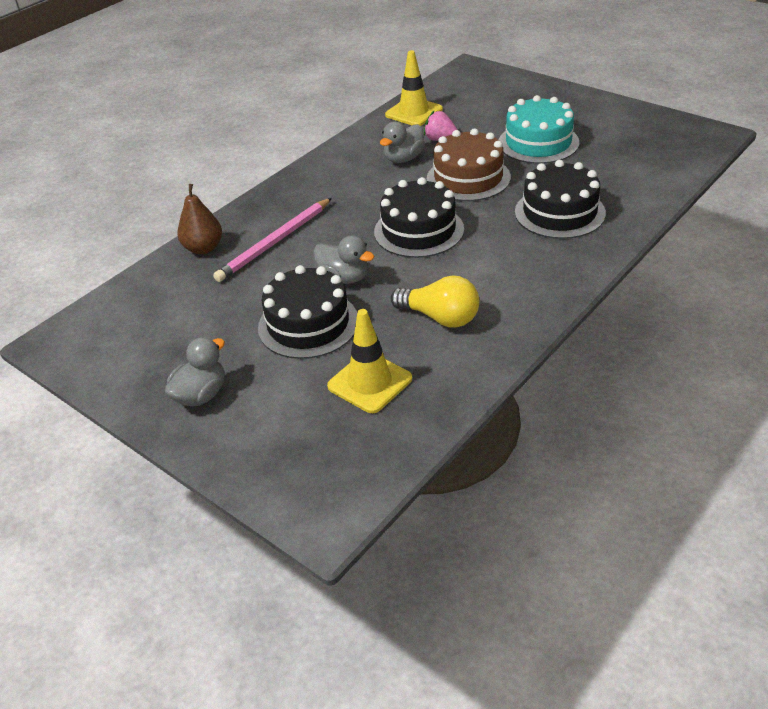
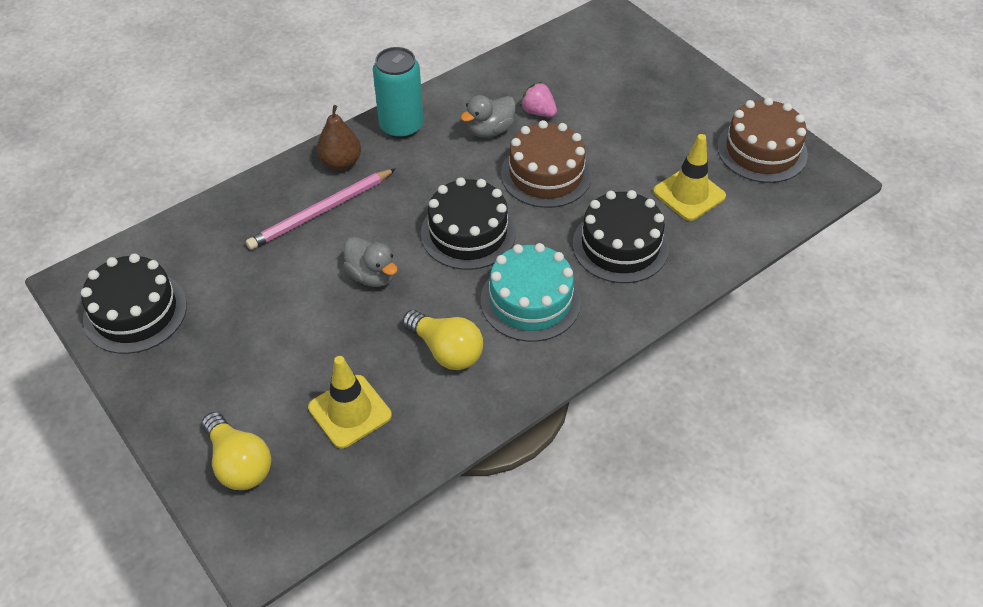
camera: 10 degrees right, 10 degrees up
grey duck [165,337,225,406] -> none
brown pear [177,184,222,254] -> brown pear moved to [316,105,361,170]
black cake [258,265,357,359] -> black cake moved to [81,253,187,354]
yellow traffic cone [385,50,443,126] -> yellow traffic cone moved to [653,134,726,221]
turquoise cake [499,95,579,164] -> turquoise cake moved to [481,243,581,342]
none -> yellow light bulb [202,412,271,490]
none -> turquoise can [373,47,423,139]
none -> brown cake [717,98,808,183]

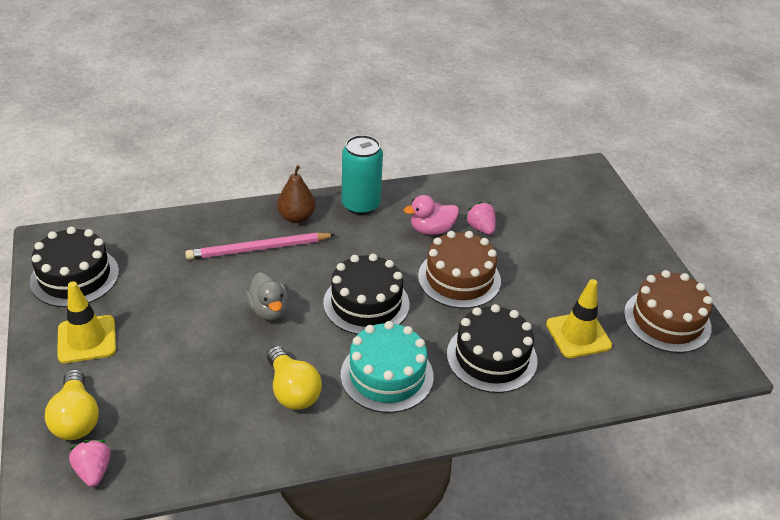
camera: 20 degrees right, 10 degrees down
yellow traffic cone [308,356,392,449] -> yellow traffic cone moved to [57,281,116,363]
grey duck [460,95,516,138] -> pink duck [404,195,459,235]
none -> pink strawberry [69,440,111,487]

